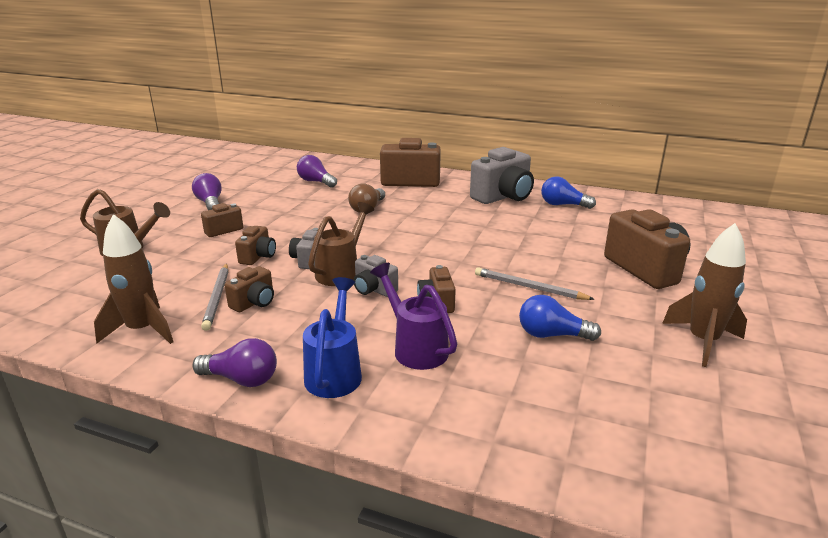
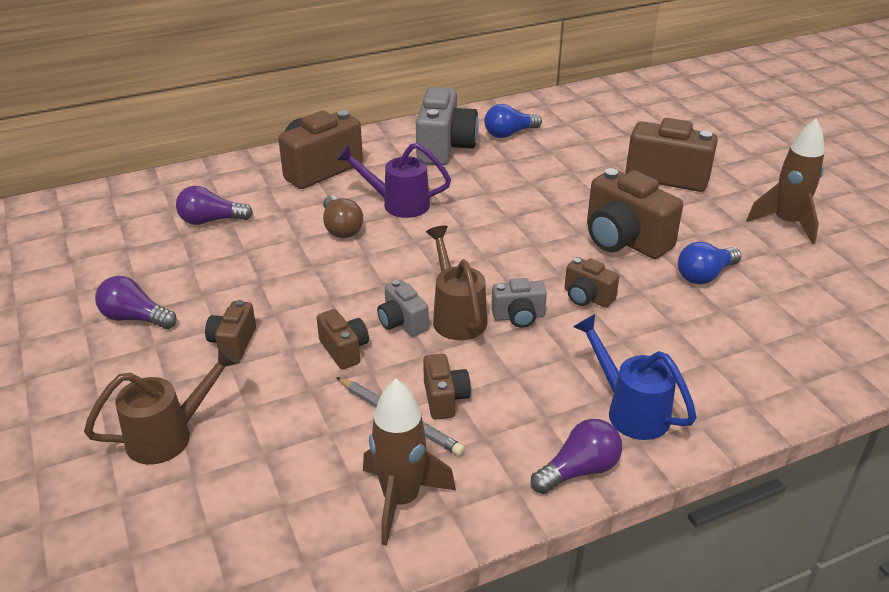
camera: 45 degrees left, 10 degrees up
purple watering can [370,263,457,370] -> purple watering can moved to [336,143,451,218]
grey pencil [475,267,595,300] -> brown camera [587,168,683,259]

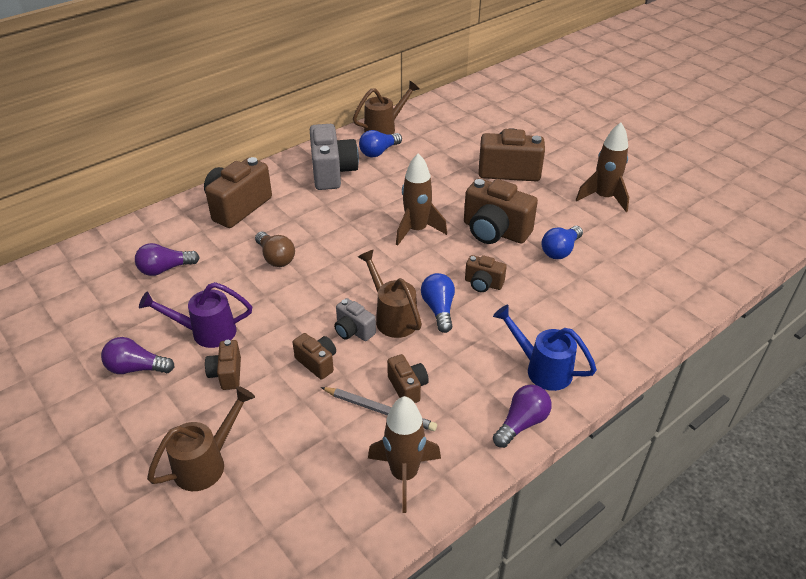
camera: 15 degrees left, 5 degrees up
purple watering can [336,143,451,218] -> purple watering can moved to [139,282,252,348]
grey camera [491,278,547,328] -> blue light bulb [421,273,455,333]
none -> brown watering can [353,81,420,135]
none -> brown rocket [396,153,447,246]

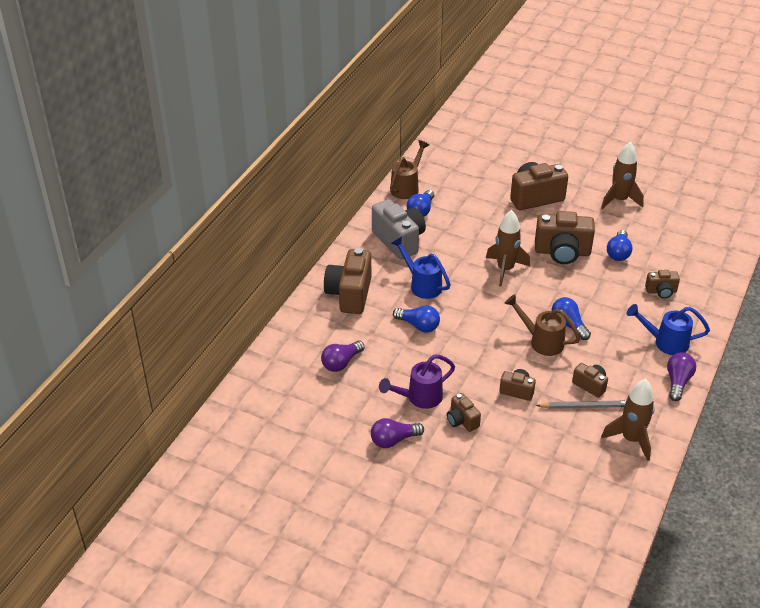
camera: 25 degrees left, 0 degrees up
brown watering can [147,386,255,491] -> none
brown light bulb [255,232,295,267] -> blue light bulb [393,305,440,333]
grey camera [334,298,376,341] -> none
brown camera [465,255,507,292] -> brown camera moved to [645,270,680,299]
none -> blue watering can [391,236,451,299]

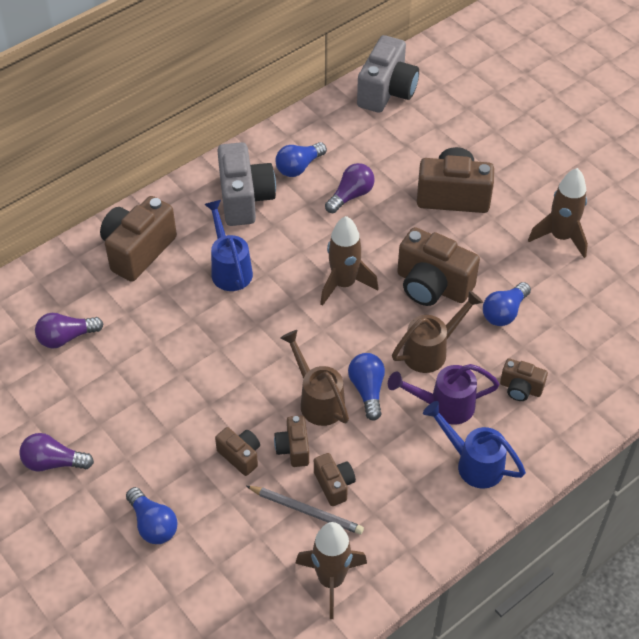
camera: 25 degrees right, 10 degrees up
purple watering can [379,354,455,409] -> purple watering can moved to [388,364,500,424]
brown watering can [390,140,429,199] -> brown watering can moved to [392,290,483,373]
blue light bulb [393,305,440,333] -> blue light bulb moved to [126,487,178,544]
brown camera [447,393,481,432] -> brown camera moved to [274,415,309,467]
purple light bulb [667,352,696,401] -> purple light bulb moved to [325,163,375,213]
none -> grey camera [357,35,419,113]

